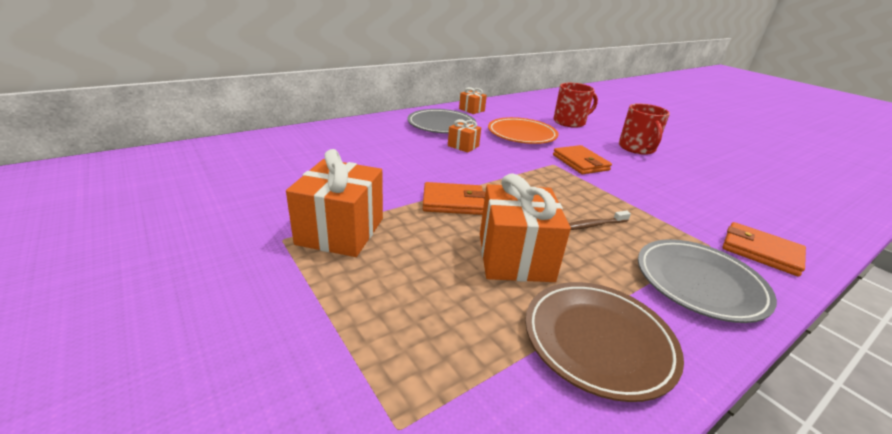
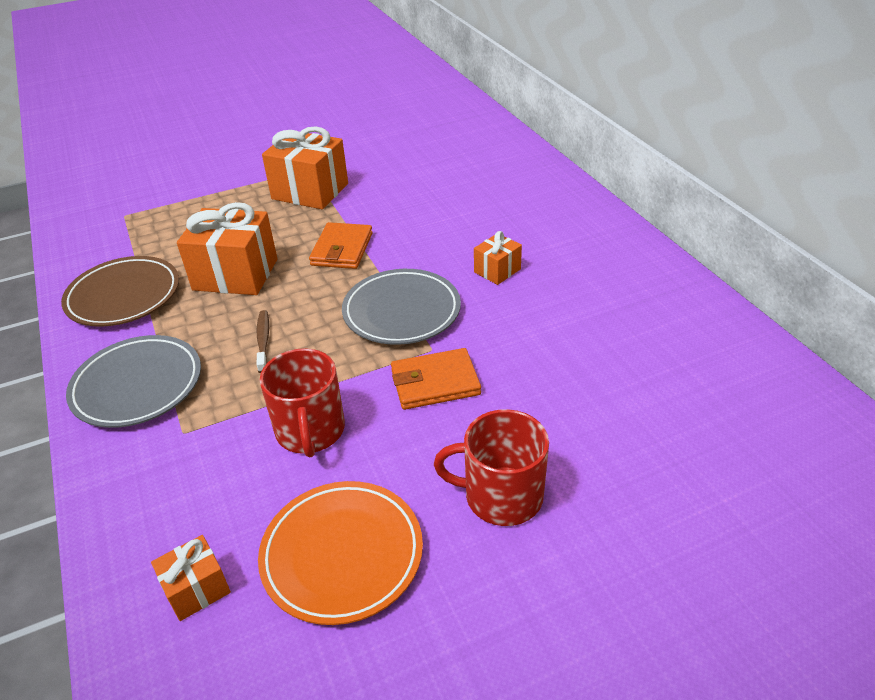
camera: 105 degrees right, 10 degrees up
grey plate [408,109,476,133] -> grey plate moved to [342,269,461,345]
orange gift [459,87,487,114] -> orange gift moved to [151,535,231,621]
orange plate [488,117,558,144] -> orange plate moved to [258,481,423,625]
red mug [553,83,598,128] -> red mug moved to [260,348,345,458]
orange wallet [722,222,806,277] -> none

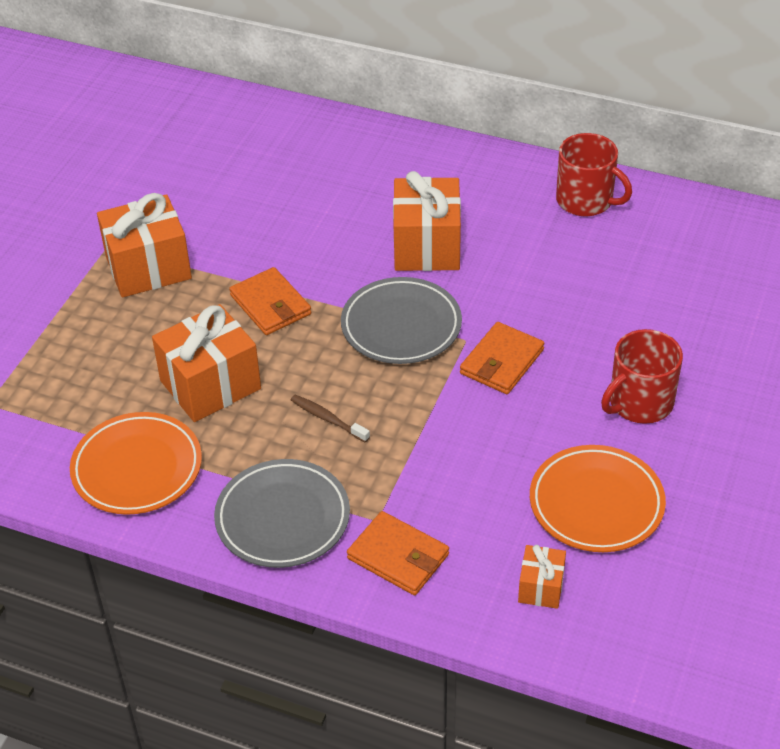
camera: 45 degrees left, 5 degrees up
brown plate [61,256,179,327] -> orange plate [70,412,202,515]
red mug [260,348,345,458] -> red mug moved to [556,133,632,216]
orange gift [474,231,522,285] -> orange gift [393,171,461,271], size x1.96
none -> orange wallet [347,511,449,595]

